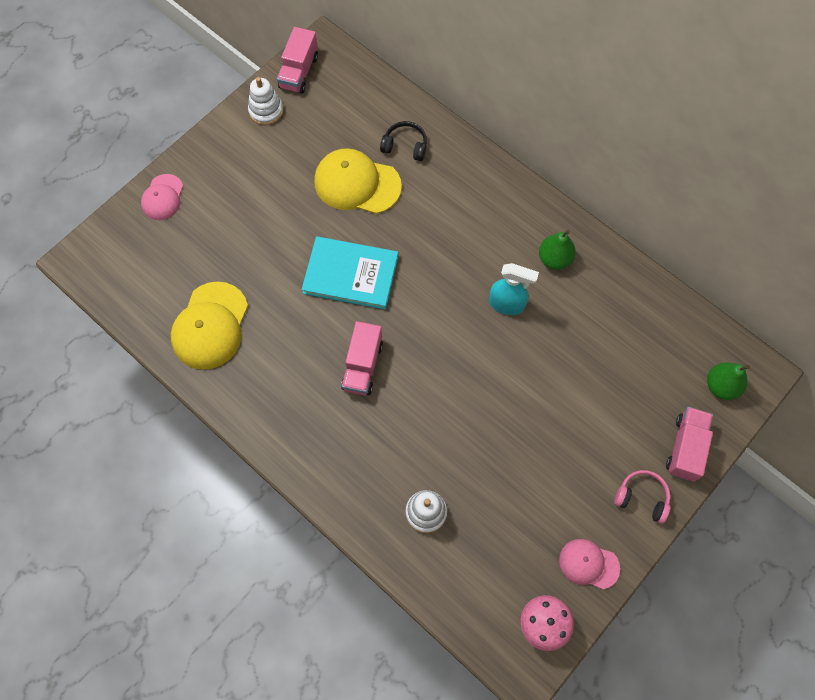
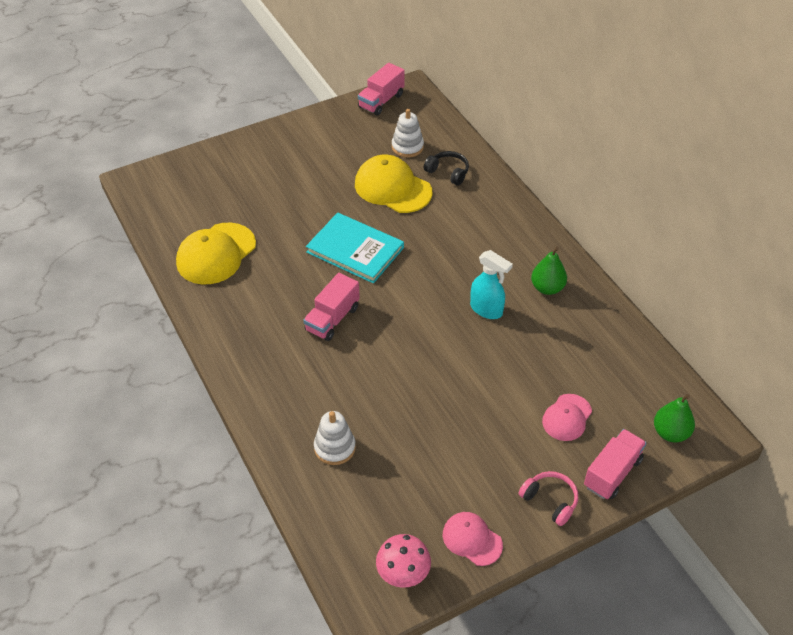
camera: 20 degrees right, 20 degrees down
pink cap [141,174,183,220] -> pink cap moved to [542,394,592,441]
white stacking toy [248,77,284,126] -> white stacking toy moved to [392,109,424,157]

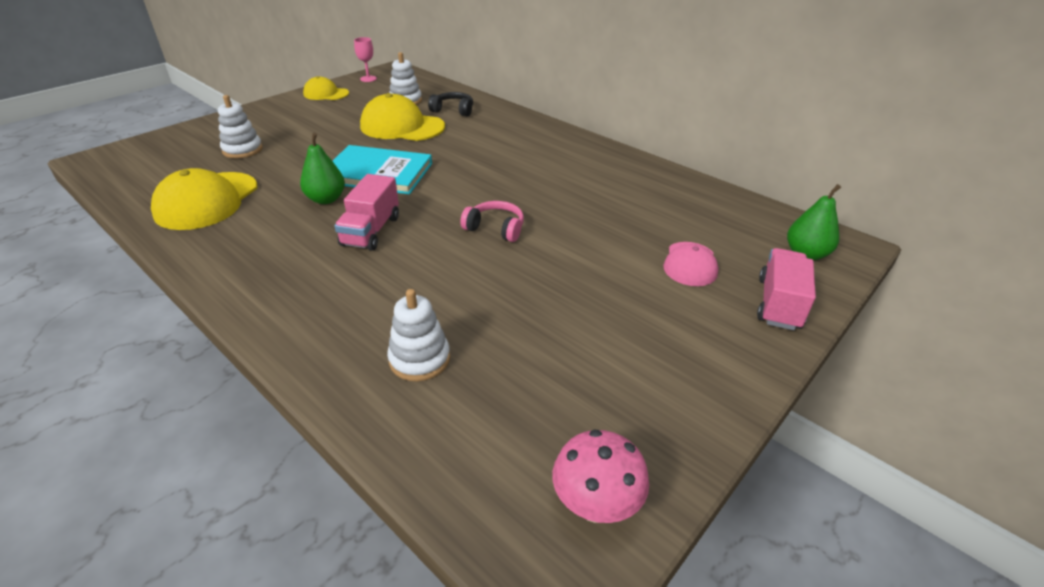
camera: 20 degrees left, 10 degrees down
pink truck [358,63,405,116] -> pink goblet [354,37,377,82]
pink cap [443,512,503,566] -> none
turquoise spray bottle [470,250,513,319] -> none
pink headphones [519,471,578,526] -> pink headphones moved to [460,201,524,242]
green pear [531,247,567,295] -> green pear moved to [300,132,345,204]
none -> white stacking toy [218,95,263,158]
none -> yellow cap [303,76,349,100]

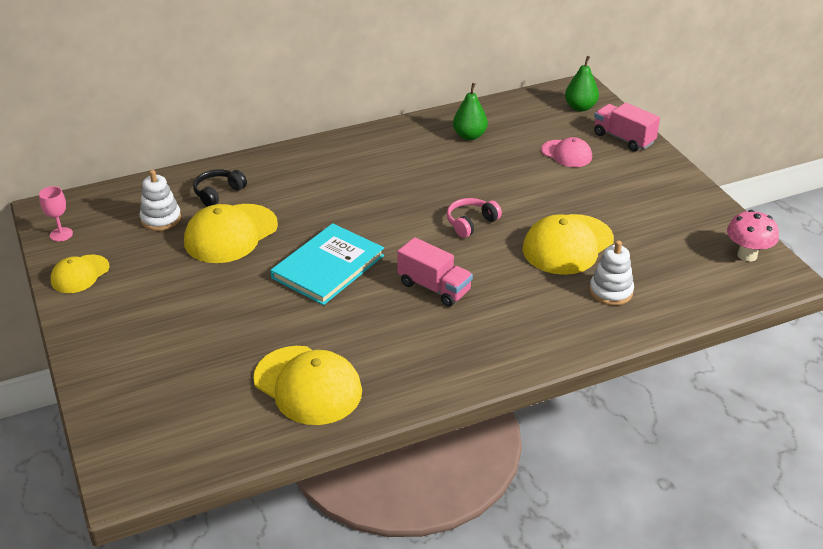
camera: 65 degrees left, 0 degrees up
white stacking toy [218,95,263,158] -> none
green pear [300,132,345,204] -> green pear moved to [453,83,488,140]
none -> yellow cap [523,214,614,275]

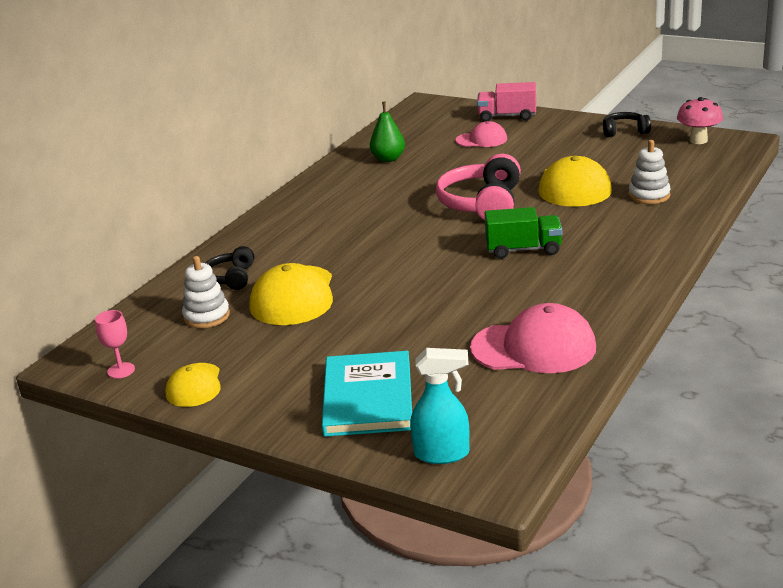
camera: 35 degrees left, 10 degrees down
yellow cap [253,346,362,425] -> pink cap [470,303,596,373]
turquoise book [270,223,384,305] -> turquoise book moved to [322,351,412,437]
pink truck [397,237,473,307] -> green truck [485,207,562,259]
pink headphones [447,198,502,238] -> pink headphones [436,154,521,220], size x1.82
green pear [565,56,599,112] -> none
none -> turquoise spray bottle [410,348,469,464]
none -> black headphones [603,112,651,137]

